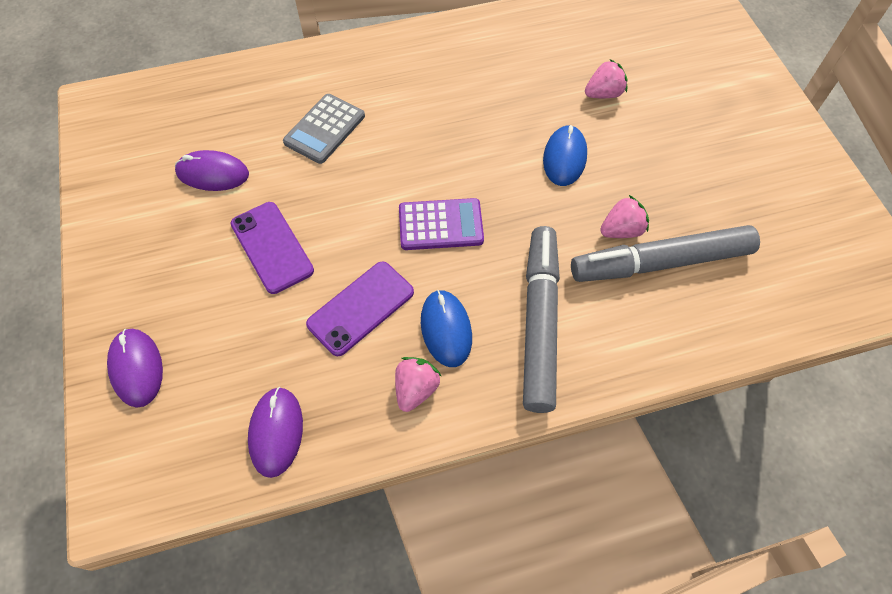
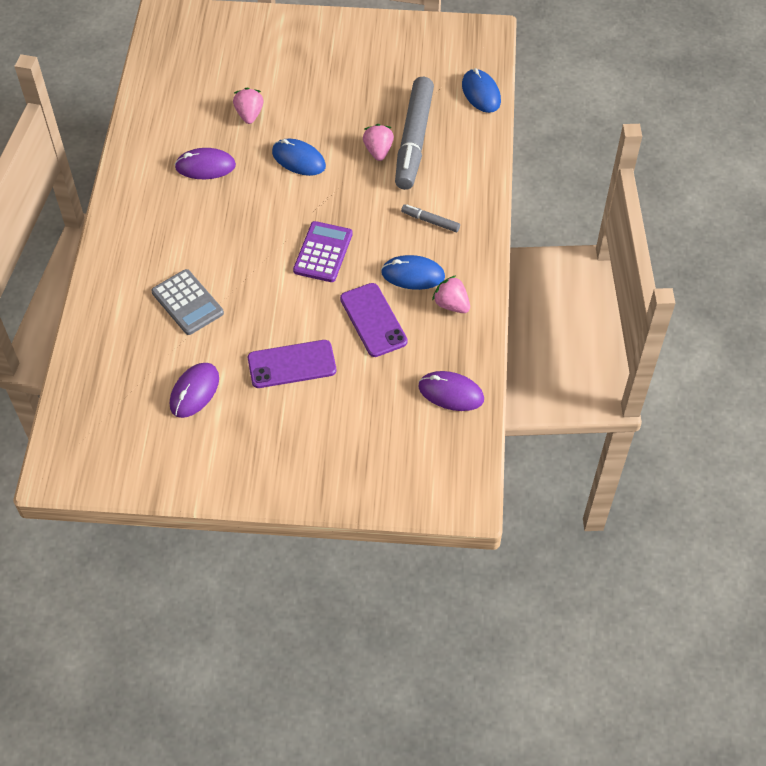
camera: 70 degrees left, 5 degrees down
purple mouse [107,328,163,408] -> purple mouse moved to [175,148,236,179]
grey marker [523,226,560,413] -> grey marker [401,204,460,232], size x0.43
none -> blue mouse [462,68,501,113]

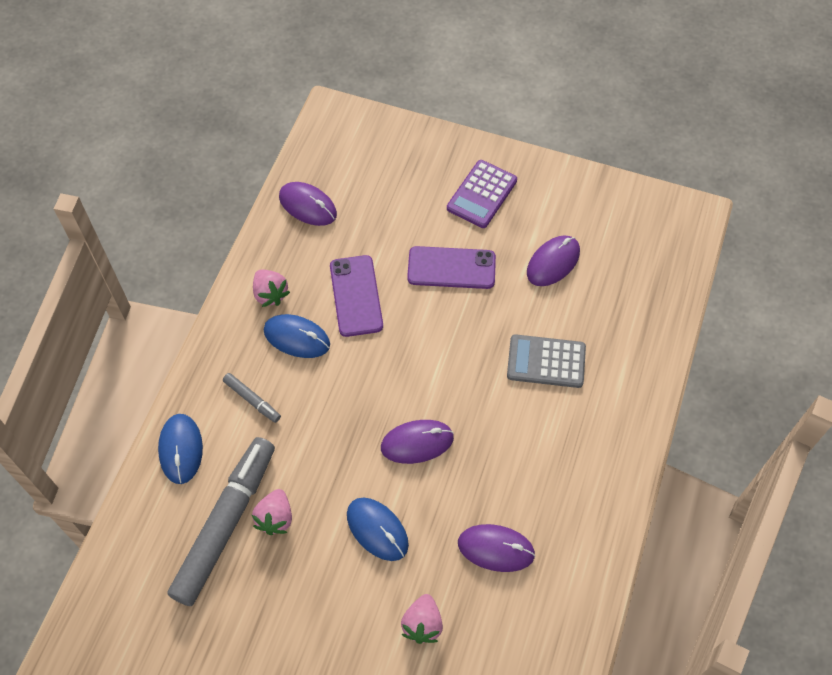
camera: 165 degrees left, 5 degrees up
grey calculator [151,269,224,335] -> grey calculator turned 60 degrees counterclockwise [507,334,586,388]
purple calculator [293,221,353,282] -> purple calculator moved to [447,160,517,228]
blue mouse [462,68,501,113] -> blue mouse moved to [158,414,203,484]
none -> purple mouse [381,420,454,464]

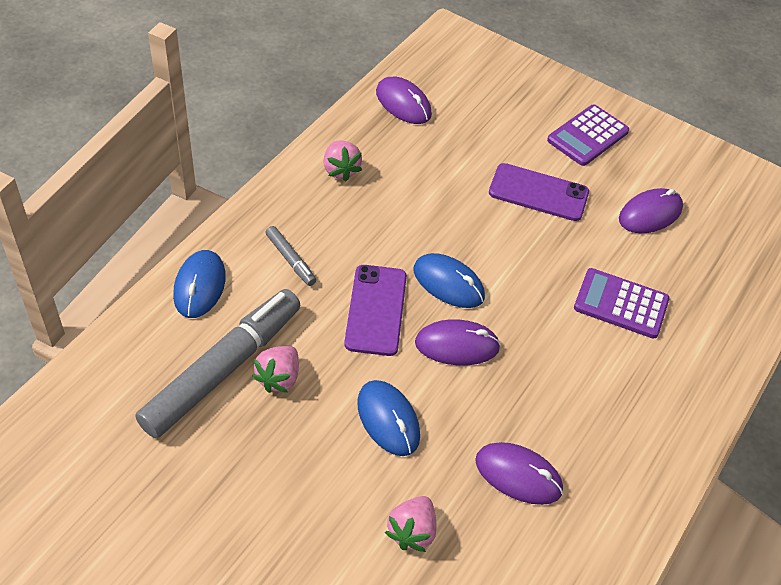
camera: 10 degrees right, 10 degrees down
blue mouse [264,314,330,358] -> blue mouse moved to [414,253,485,308]
purple phone [330,255,383,337] -> purple phone moved to [344,265,407,356]
grey calculator [507,334,586,388] -> purple calculator [574,268,670,339]

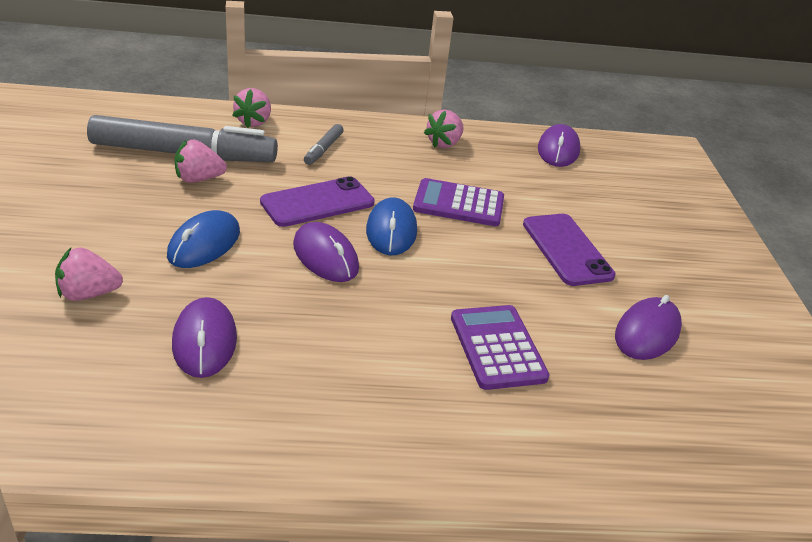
camera: 55 degrees right, 15 degrees down
blue mouse [173,250,226,318] -> pink strawberry [232,88,271,128]
purple calculator [547,105,629,166] -> purple calculator moved to [413,178,504,226]
purple mouse [619,188,683,233] -> purple mouse turned 75 degrees counterclockwise [615,295,682,360]

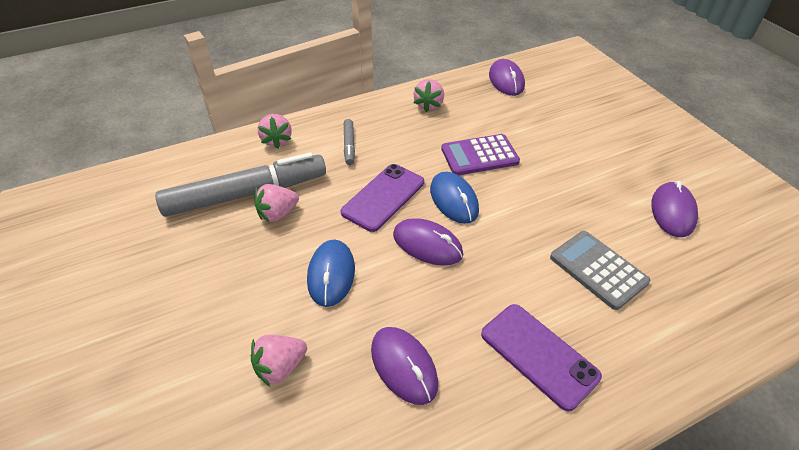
camera: 20 degrees left, 10 degrees up
purple calculator [451,305,550,390] -> grey calculator [550,231,650,310]
purple phone [523,214,615,286] -> purple phone moved to [481,304,602,411]

